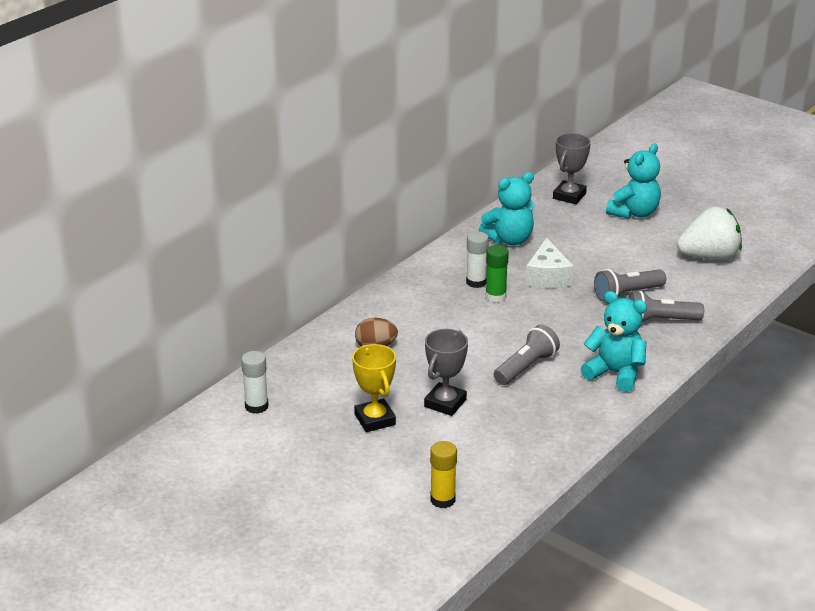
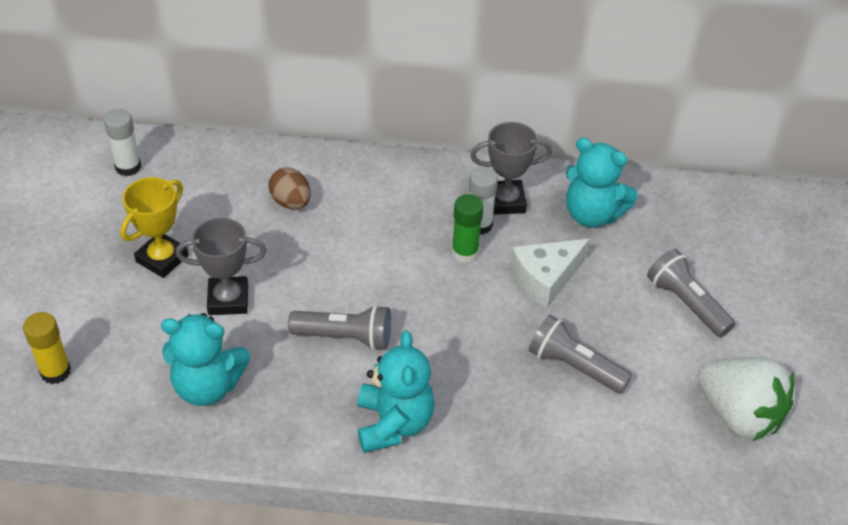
camera: 55 degrees right, 15 degrees up
grey trophy [553,133,591,204] -> grey trophy moved to [470,122,552,215]
turquoise teddy bear [606,144,661,219] -> turquoise teddy bear moved to [161,313,250,406]
grey flashlight [628,291,704,322] -> grey flashlight moved to [647,249,735,337]

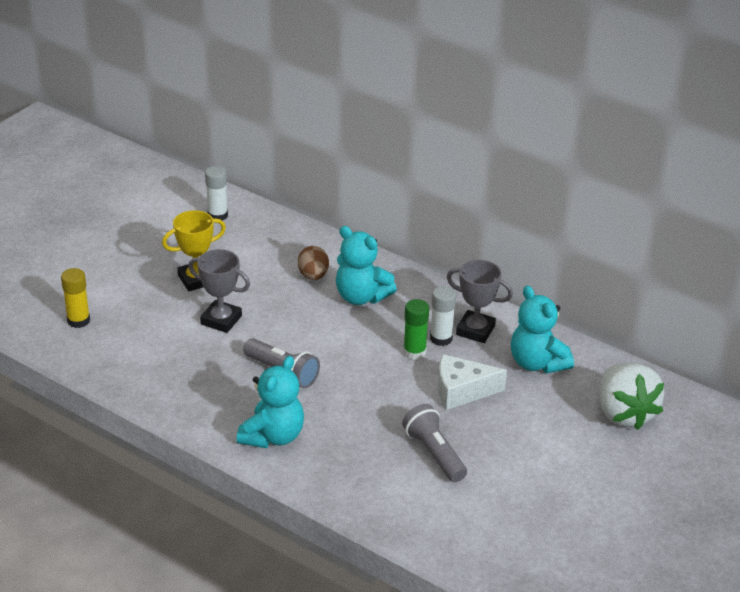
camera: 30 degrees right, 10 degrees down
turquoise teddy bear [161,313,250,406] -> turquoise teddy bear moved to [336,226,397,305]
grey flashlight [647,249,735,337] -> none
white strawberry [697,357,795,441] -> white strawberry moved to [599,363,665,430]

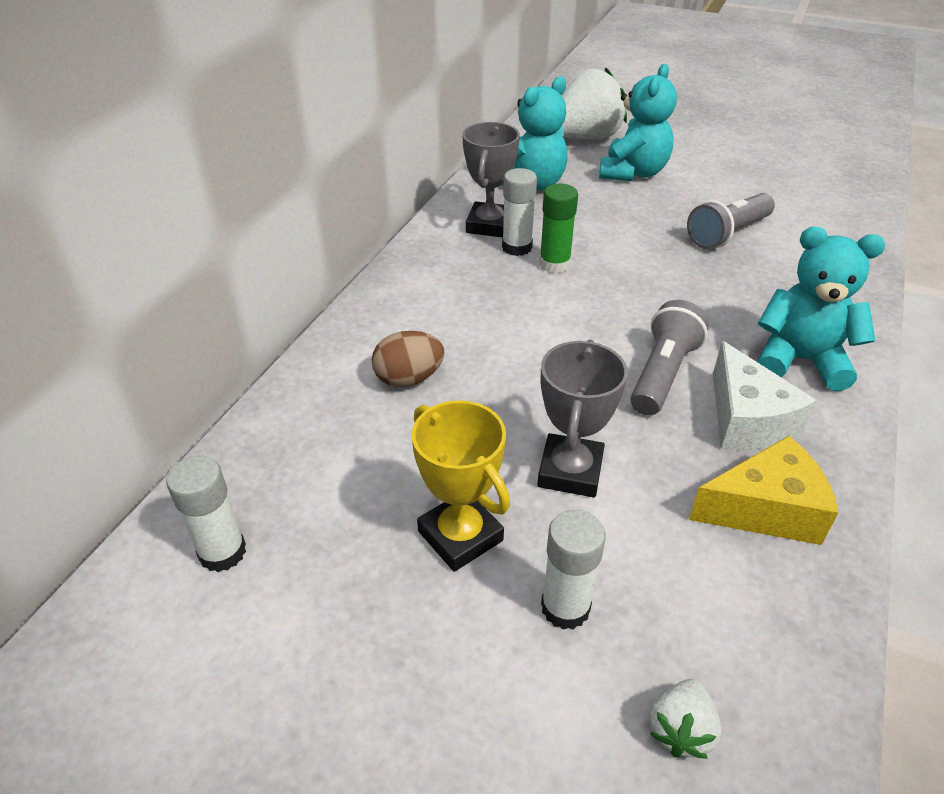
camera: 100 degrees left, 5 degrees up
yellow glue stick [61,268,90,328] -> white strawberry [649,679,722,759]
turquoise teddy bear [336,226,397,305] -> turquoise teddy bear moved to [599,64,677,181]
white cheese [438,354,507,410] -> white cheese moved to [713,341,816,450]
none -> white glue stick [541,509,606,630]
none -> yellow cheese [689,436,838,545]

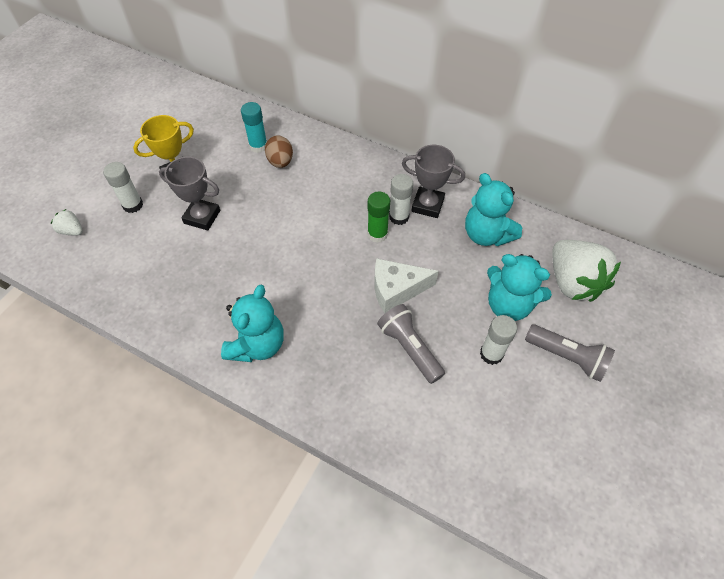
camera: 95 degrees right, 15 degrees up
white glue stick [166,455,246,572] -> white glue stick moved to [480,315,517,365]
grey flashlight [631,300,709,416] -> grey flashlight moved to [525,324,615,382]
yellow cheese [689,436,838,545] -> none
white cheese [713,341,816,450] -> white cheese moved to [374,258,439,313]
none -> turquoise glue stick [241,102,267,153]

